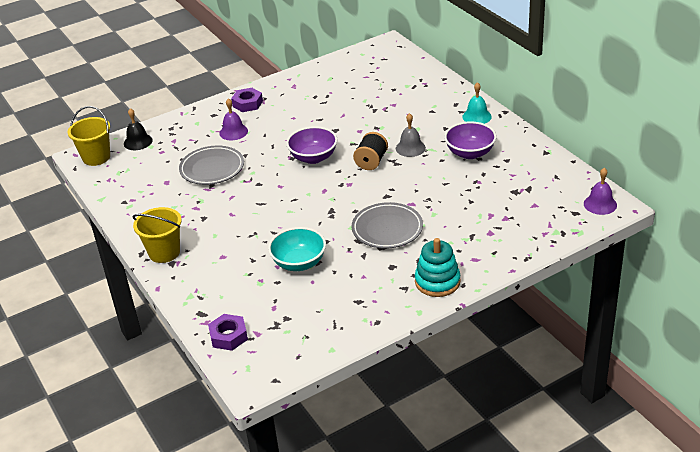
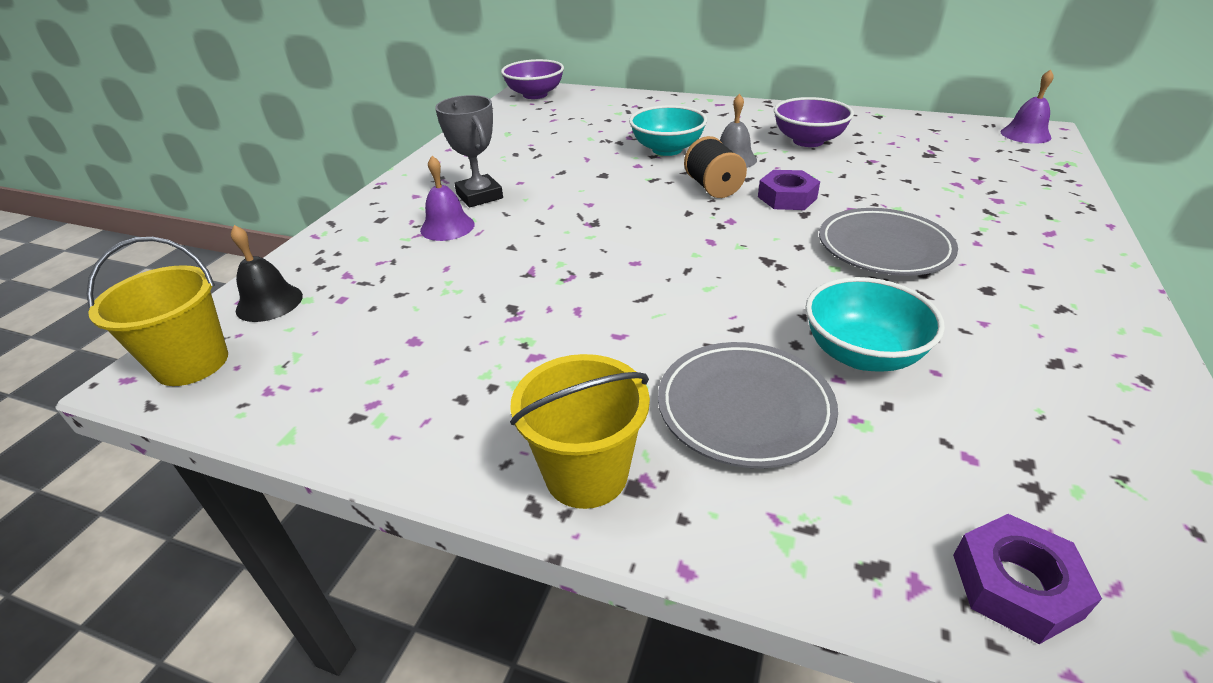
camera: 40 degrees left, 0 degrees up
grey plate [179,146,244,185] -> grey plate moved to [658,342,838,469]
purple nut [231,88,263,112] -> purple nut moved to [758,170,820,210]
purple bowl [286,126,338,164] -> purple bowl moved to [501,59,564,99]
turquoise stacking toy [415,238,460,297] -> none
turquoise bell [462,82,492,124] -> none
none -> grey trophy [435,95,503,207]
none -> turquoise bowl [629,105,707,156]

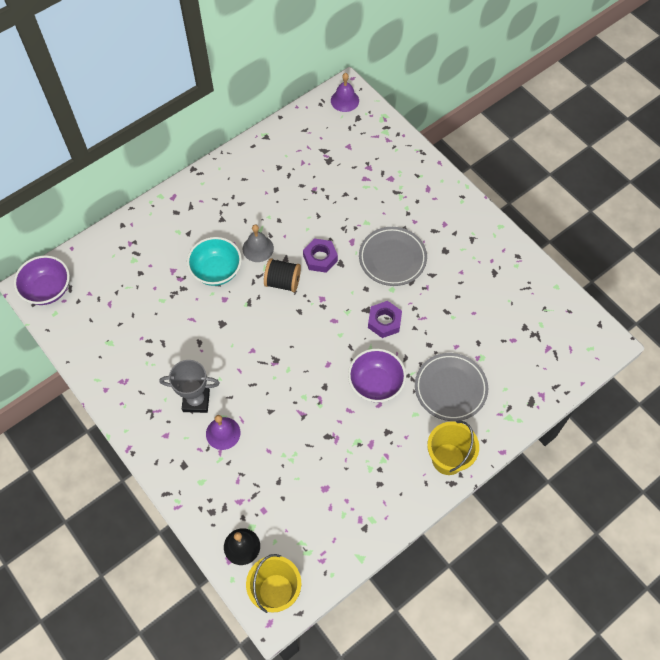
camera: 60 degrees left, 25 degrees up
purple bowl [774,97,854,147] -> purple bowl moved to [348,349,406,402]
turquoise bowl [805,277,945,372] -> none
purple nut [953,514,1102,644] -> purple nut moved to [368,301,402,338]

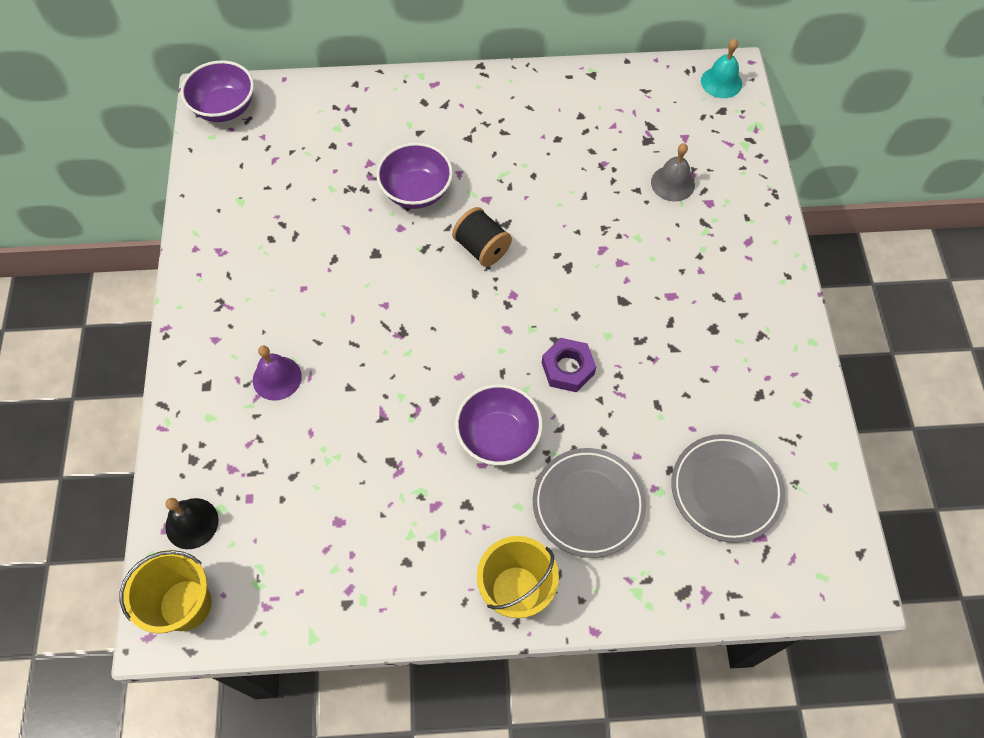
camera: 35 degrees right, 0 degrees up
grey trophy [160,360,220,413] -> none
turquoise bowl [187,237,242,286] -> purple bowl [376,142,453,209]
grey bell [243,224,274,262] -> grey bell moved to [651,143,695,202]
purple nut [303,238,338,273] -> none
purple bell [331,73,359,112] -> turquoise bell [701,39,742,98]
grey plate [359,227,427,286] -> grey plate moved to [671,434,785,543]

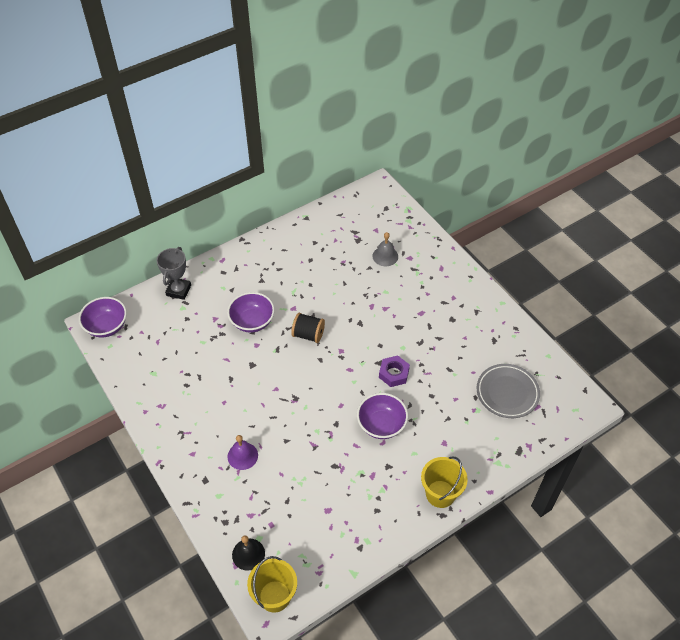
camera: 30 degrees left, 10 degrees down
grey plate [533,448,646,558] -> none
turquoise bell [701,39,742,98] -> none
none -> grey trophy [157,247,191,300]

